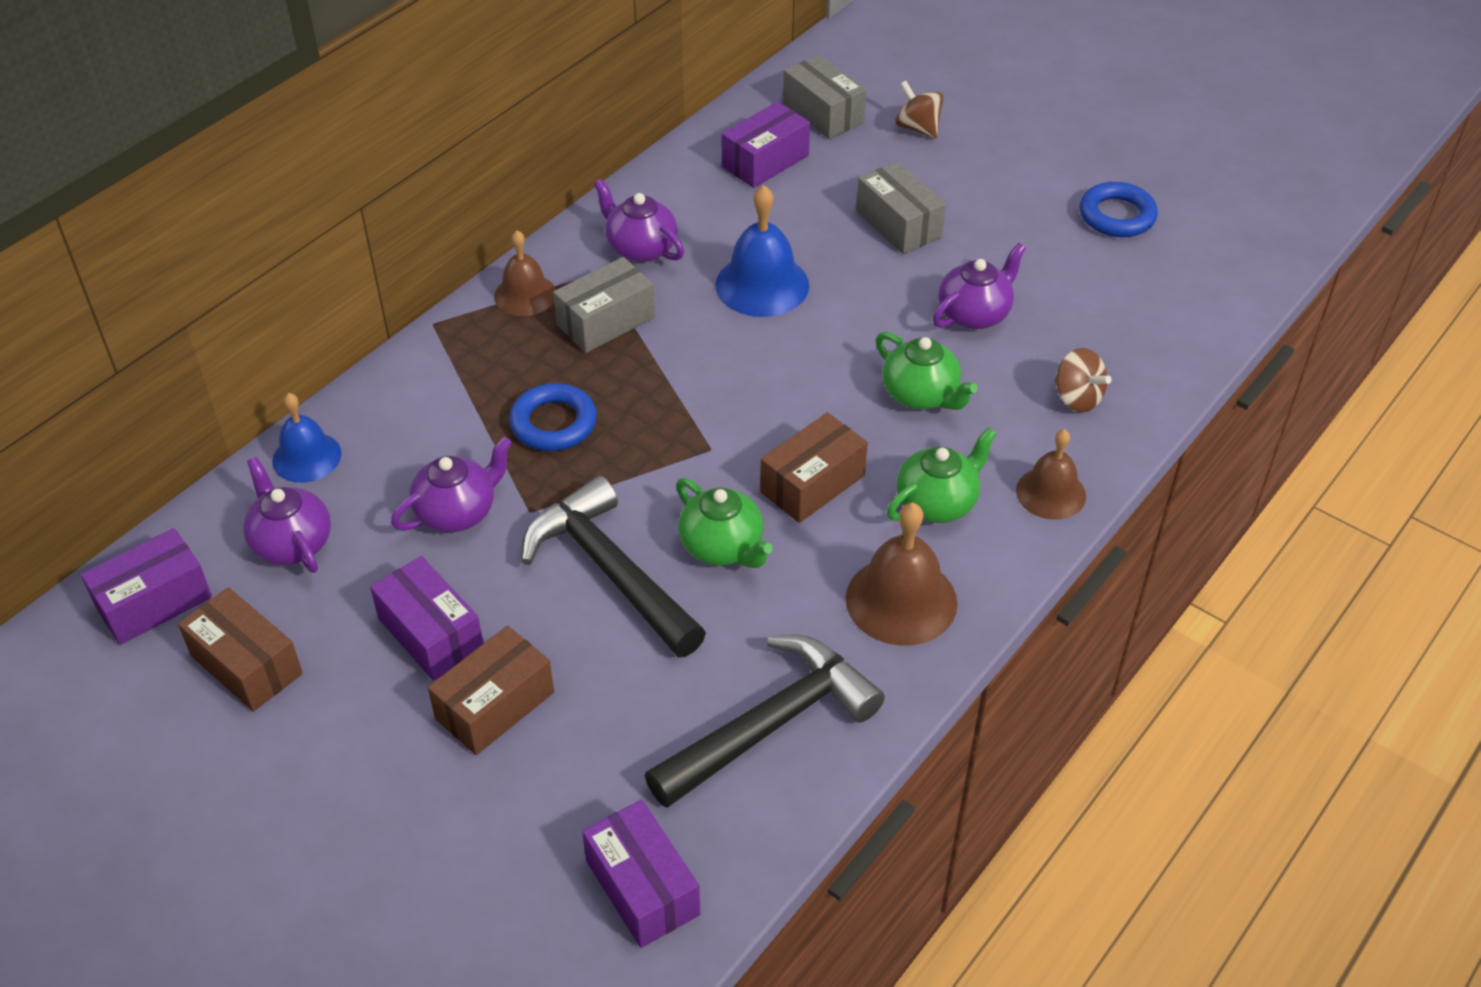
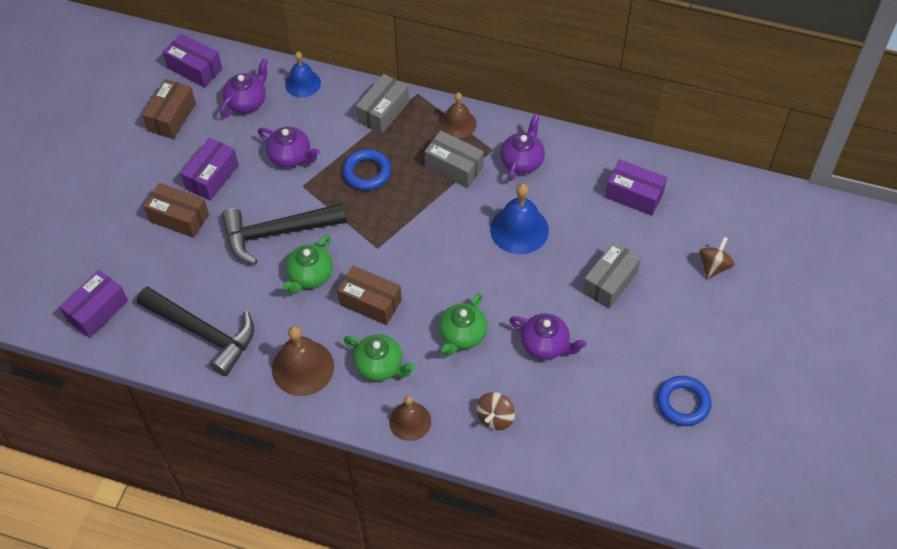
camera: 70 degrees right, 10 degrees up
black hammer [521,476,706,658] -> black hammer turned 135 degrees counterclockwise [221,203,346,265]
grey box [783,55,866,139] -> grey box moved to [356,74,409,134]

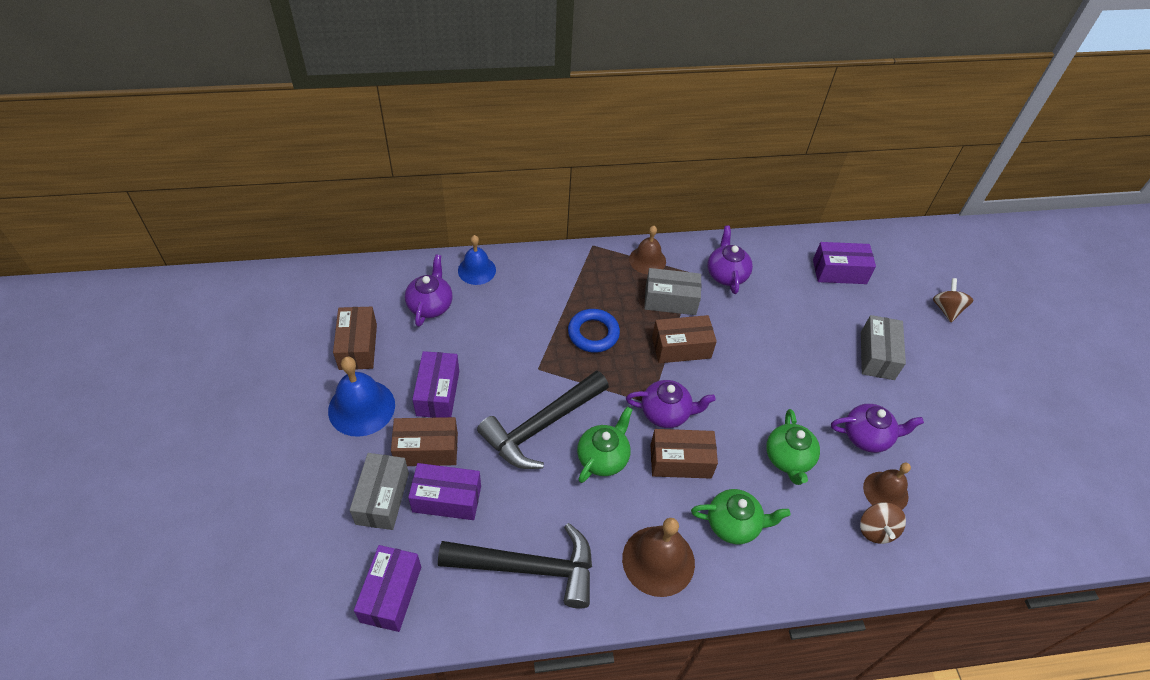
camera: 30 degrees left, 5 degrees down
purple box [163,33,222,88] -> purple box moved to [408,463,481,520]
purple teapot [258,127,320,168] -> purple teapot moved to [626,380,715,428]
green teapot [283,235,333,294] -> green teapot turned 150 degrees counterclockwise [577,407,633,483]
grey box [356,74,409,134] -> grey box moved to [349,453,409,530]
brown bell [389,395,431,441] -> brown bell moved to [863,463,911,510]
blue bell [490,184,549,254] -> blue bell moved to [328,357,395,437]
blue ring [656,376,712,426] -> none
none -> brown box [652,315,717,363]

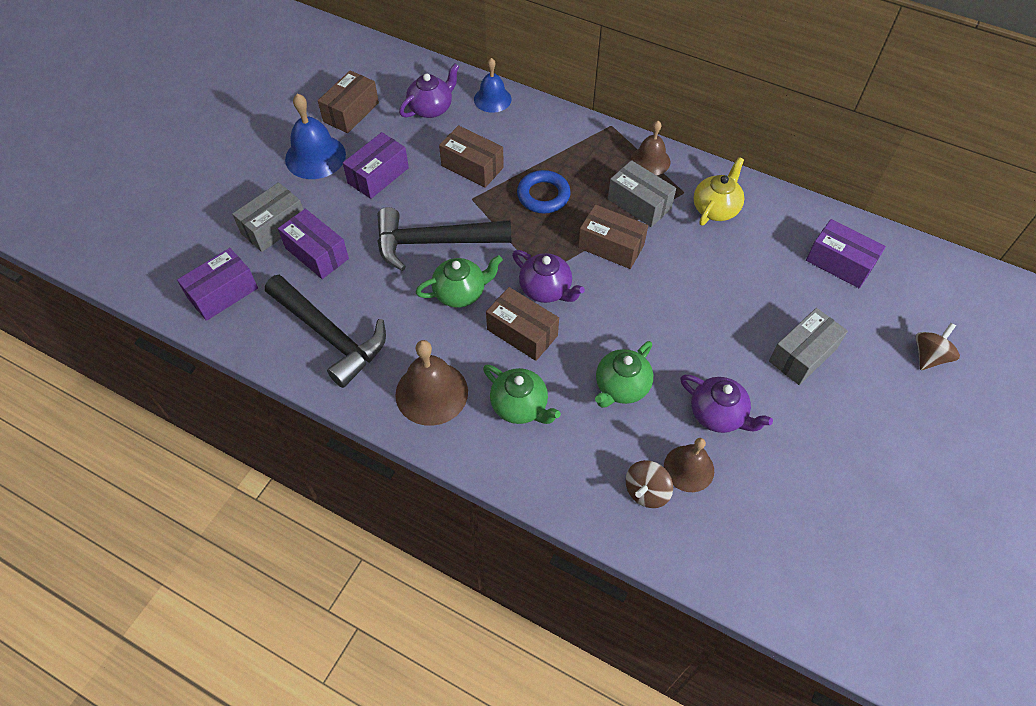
camera: 40 degrees right, 5 degrees up
brown box [391,417,458,466] -> brown box moved to [439,125,504,188]
purple teapot [707,226,753,294] -> yellow teapot [694,157,744,226]

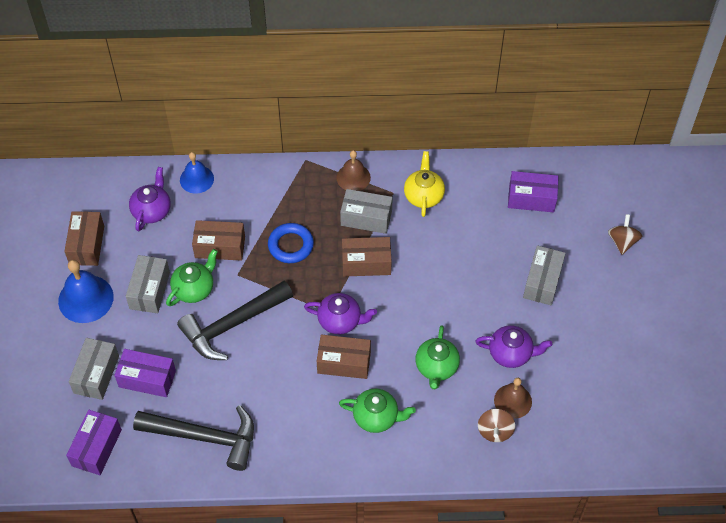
camera: 30 degrees left, 0 degrees up
purple box [343,132,409,199] -> grey box [126,255,170,313]
brown bell [395,340,468,426] -> none
green teapot [416,255,503,308] -> green teapot moved to [166,249,218,306]

